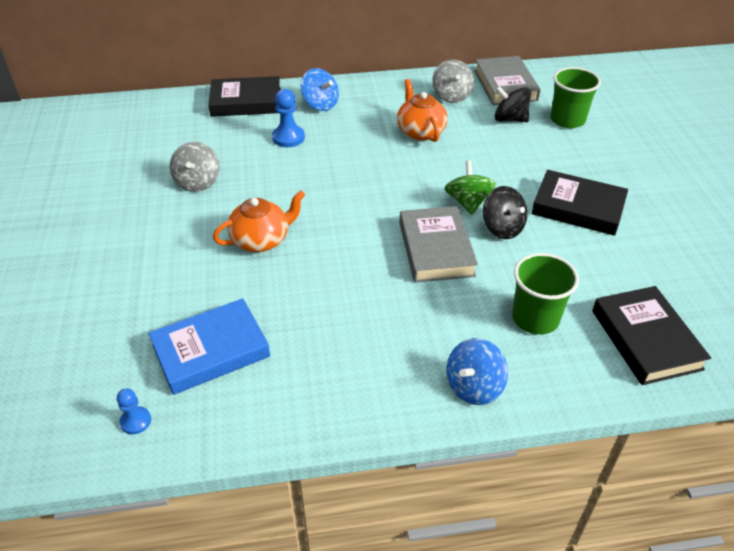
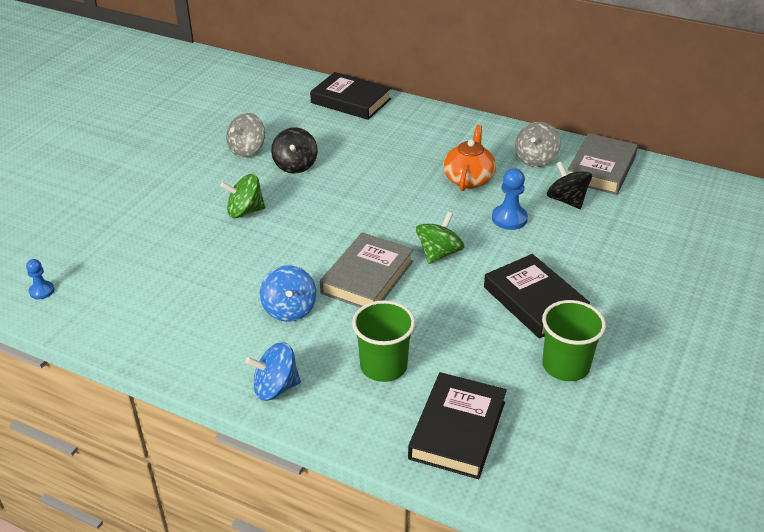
camera: 35 degrees right, 5 degrees down
blue book [149,298,270,395] -> none
orange teapot [213,190,305,252] -> green spinning top [220,174,265,218]
blue pawn [272,89,305,147] -> blue pawn moved to [492,168,528,230]
blue spinning top [301,68,339,111] -> blue spinning top moved to [260,265,316,322]
black spinning top [483,186,527,239] -> black spinning top moved to [271,127,318,174]
green cup [550,67,601,128] -> green cup moved to [542,300,606,381]

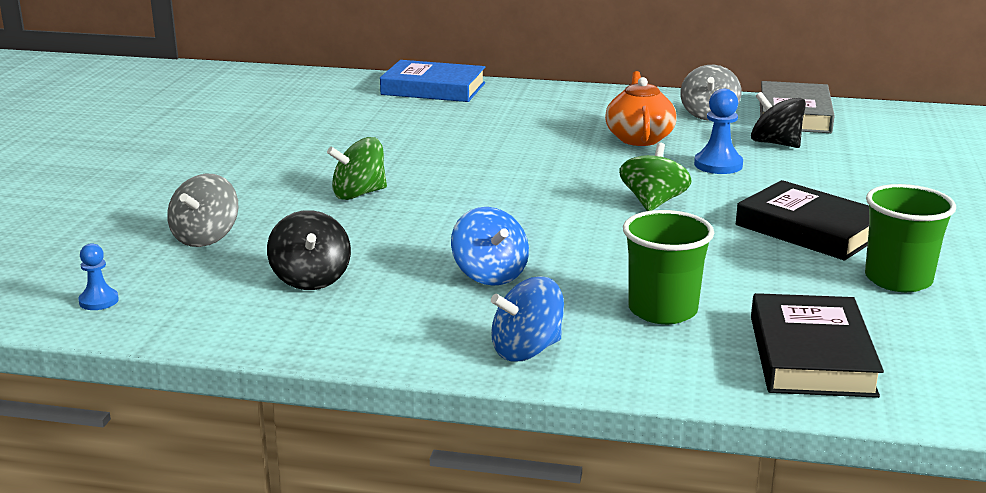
camera: 15 degrees left, 15 degrees down
grey spinning top [226,113,265,157] -> grey spinning top moved to [167,174,238,247]
black spinning top [271,127,318,174] -> black spinning top moved to [267,210,351,290]
black book [310,72,391,120] -> blue book [380,60,485,102]
grey book [320,232,414,308] -> none

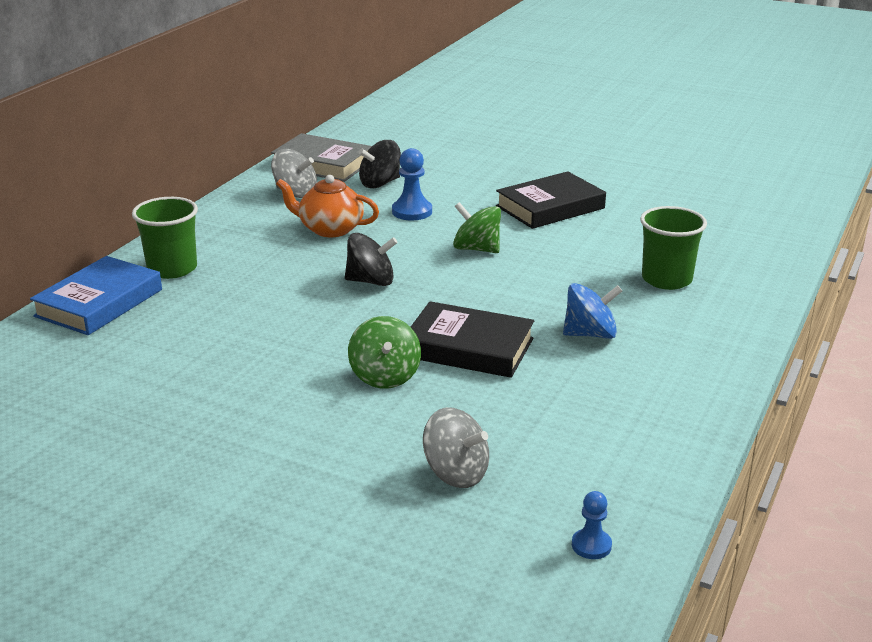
camera: 75 degrees left, 5 degrees up
black spinning top [267,210,351,290] -> black spinning top moved to [345,233,398,286]
blue spinning top [491,276,564,362] -> none
black book [751,293,884,398] -> black book moved to [411,301,534,378]
green cup [865,184,956,292] -> green cup moved to [132,197,198,279]

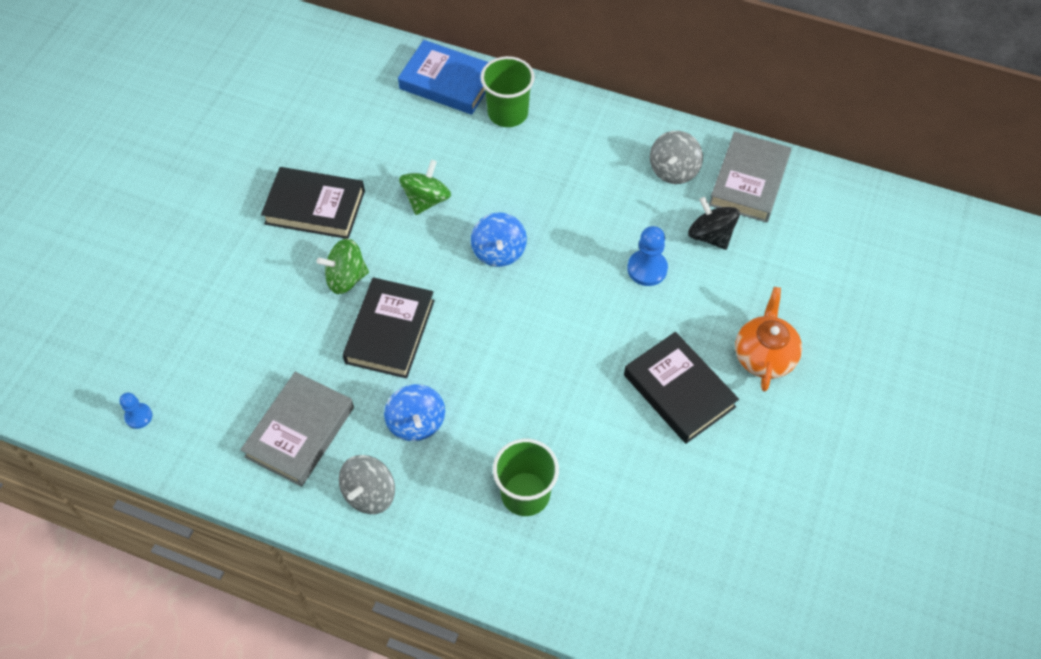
camera: 85 degrees right, 30 degrees up
orange teapot [276,175,379,237] -> orange teapot moved to [735,287,802,392]
black spinning top [345,233,398,286] -> blue spinning top [471,212,527,267]
grey spinning top [423,407,489,488] -> grey spinning top moved to [339,455,395,514]
green spinning top [453,202,501,253] -> green spinning top moved to [399,160,451,215]
none -> grey book [240,372,354,487]
none -> black book [261,167,365,239]

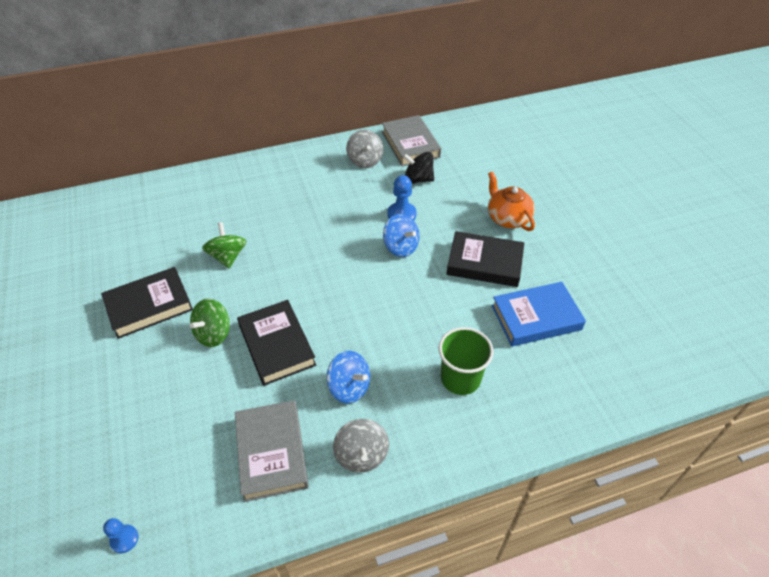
camera: 40 degrees left, 10 degrees down
blue book [398,40,488,115] -> blue book moved to [491,282,586,346]
blue spinning top [471,212,527,267] -> blue spinning top moved to [383,214,420,257]
green cup [480,56,535,127] -> none

